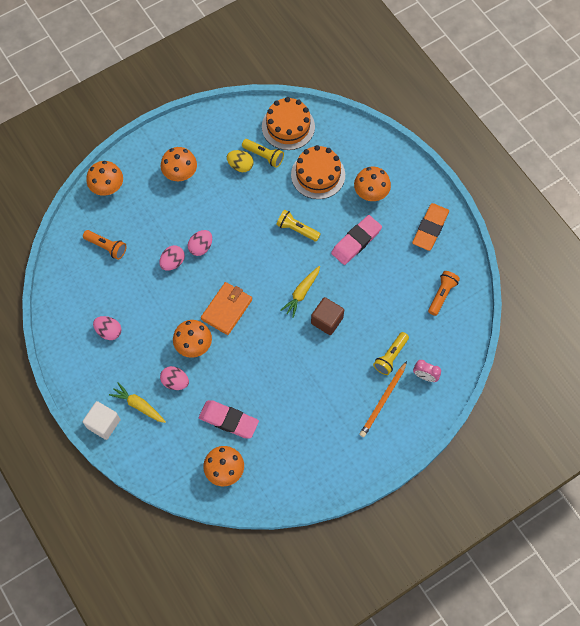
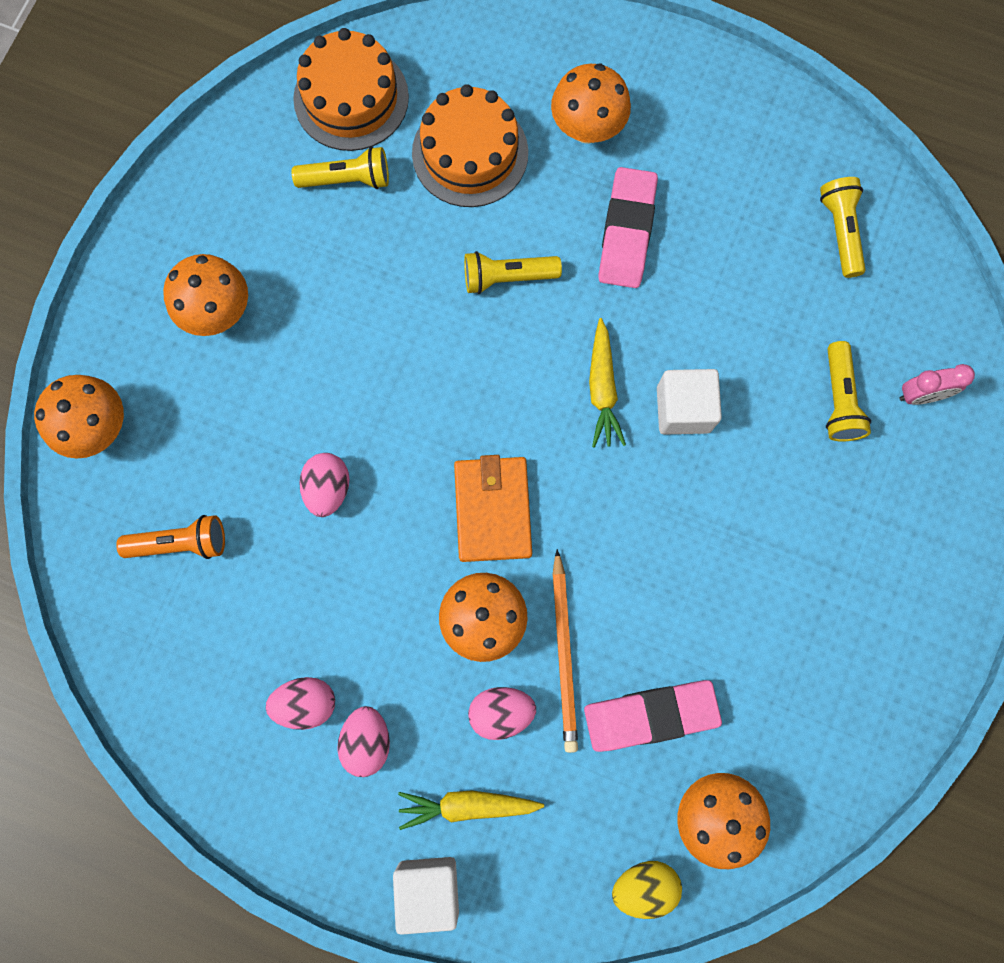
camera: 35 degrees left, 10 degrees up
pink egg [188,230,212,256] -> pink egg moved to [337,706,390,777]
yellow egg [227,150,254,172] -> yellow egg moved to [612,861,682,919]
brown cube [311,297,344,335] -> white cube [657,369,722,435]
orange pencil [359,361,407,437] -> orange pencil moved to [552,549,578,753]
orange eraser [412,203,449,251] -> none
orange flashlight [428,271,460,316] -> yellow flashlight [820,177,866,278]

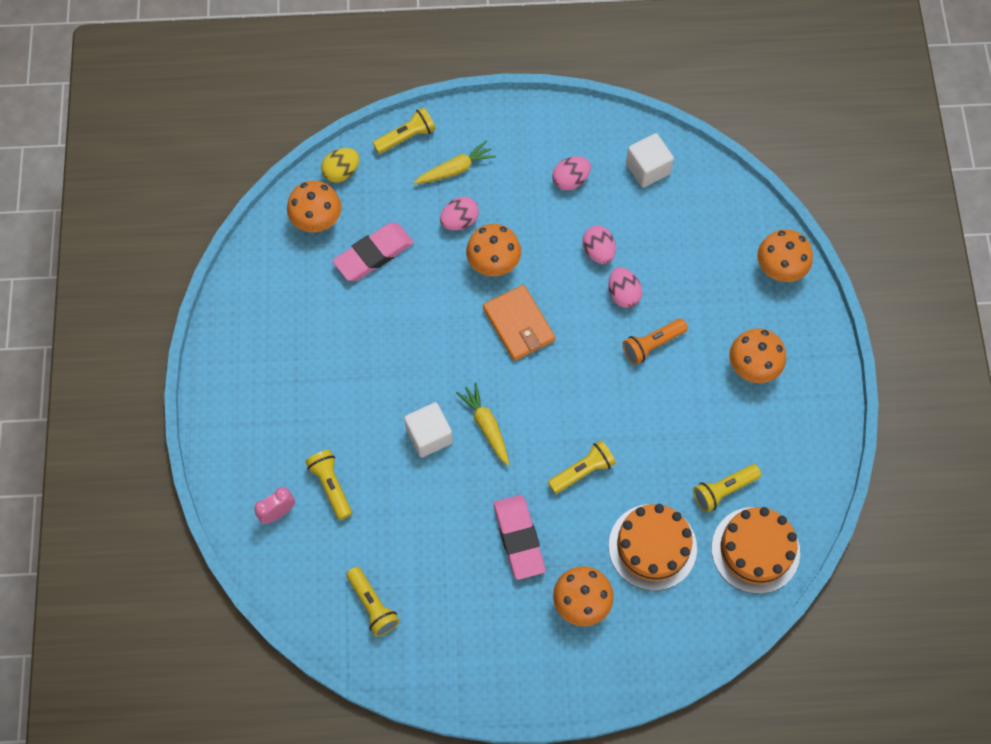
camera: 155 degrees right, 10 degrees down
orange flashlight [116,515,225,559] -> orange flashlight moved to [622,318,688,365]
pink egg [337,706,390,777] -> pink egg moved to [582,226,616,264]
white cube [393,857,459,935] -> white cube moved to [626,133,674,188]
orange pencil [552,549,578,753] -> none
none -> yellow flashlight [373,107,436,154]

